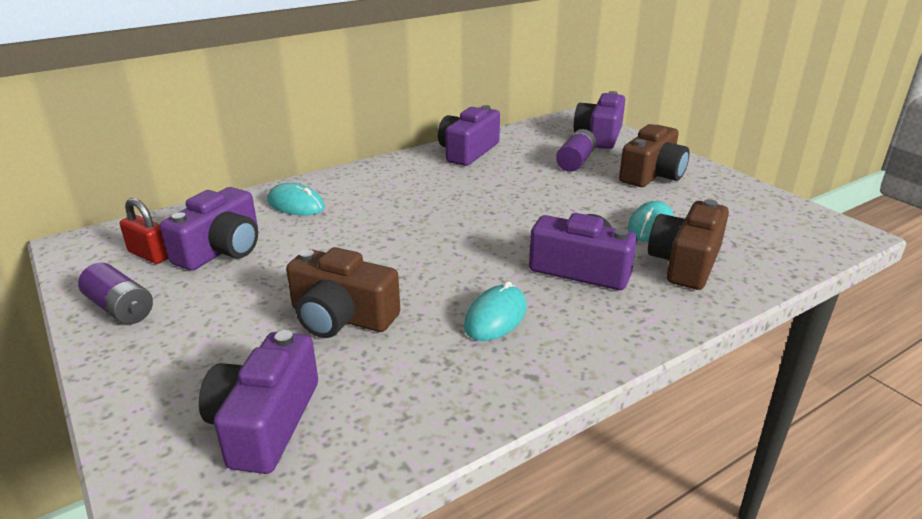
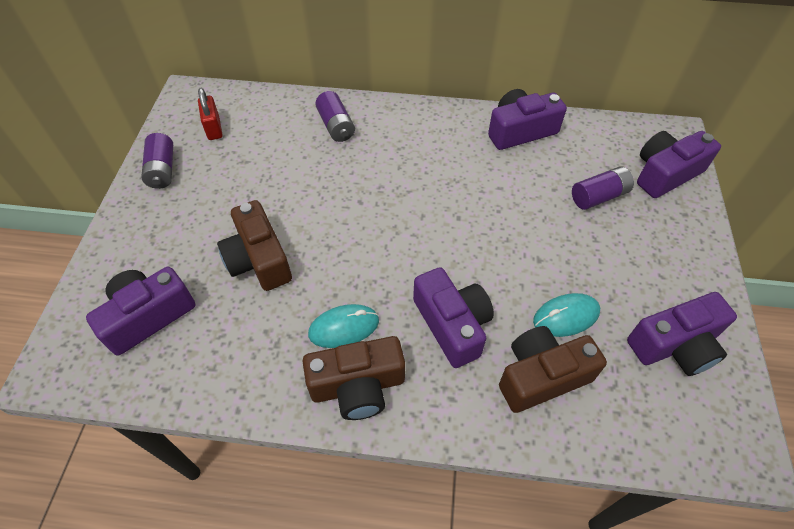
camera: 40 degrees right, 25 degrees up
purple camera [160,187,258,271] -> purple camera moved to [627,292,737,376]
turquoise mouse [267,183,325,216] -> purple battery [315,91,355,142]
brown camera [619,124,689,187] -> brown camera moved to [303,336,405,420]

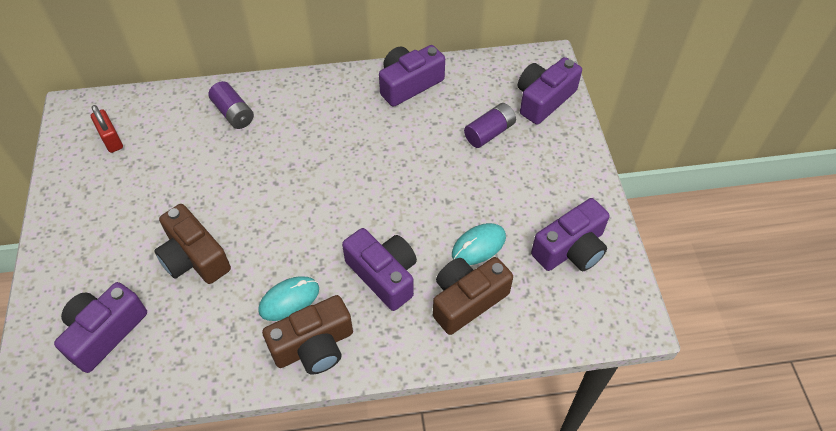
camera: 15 degrees left, 0 degrees up
purple battery [141,133,173,189] -> none

